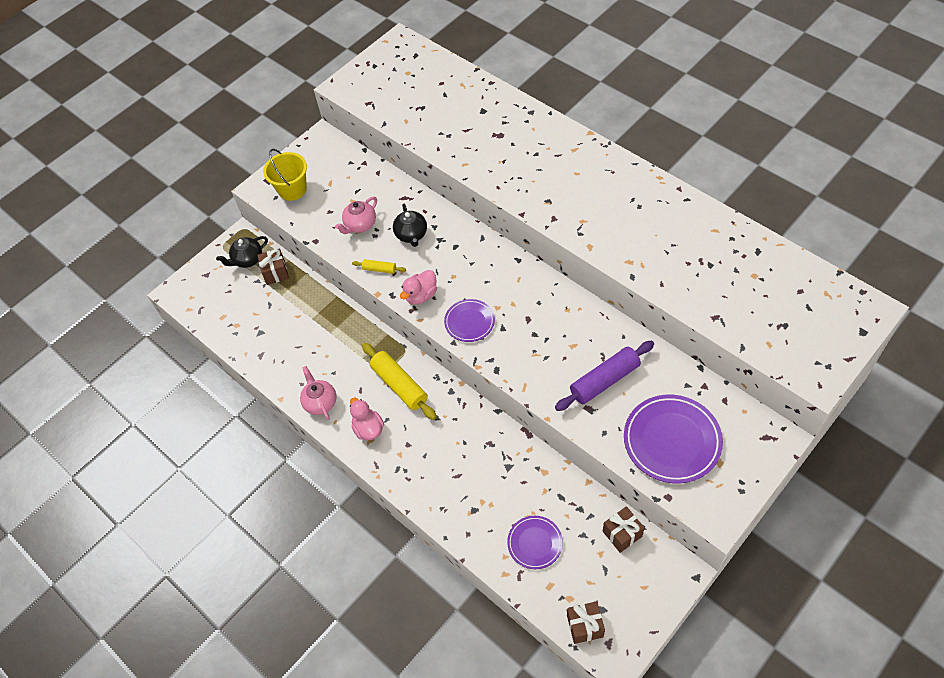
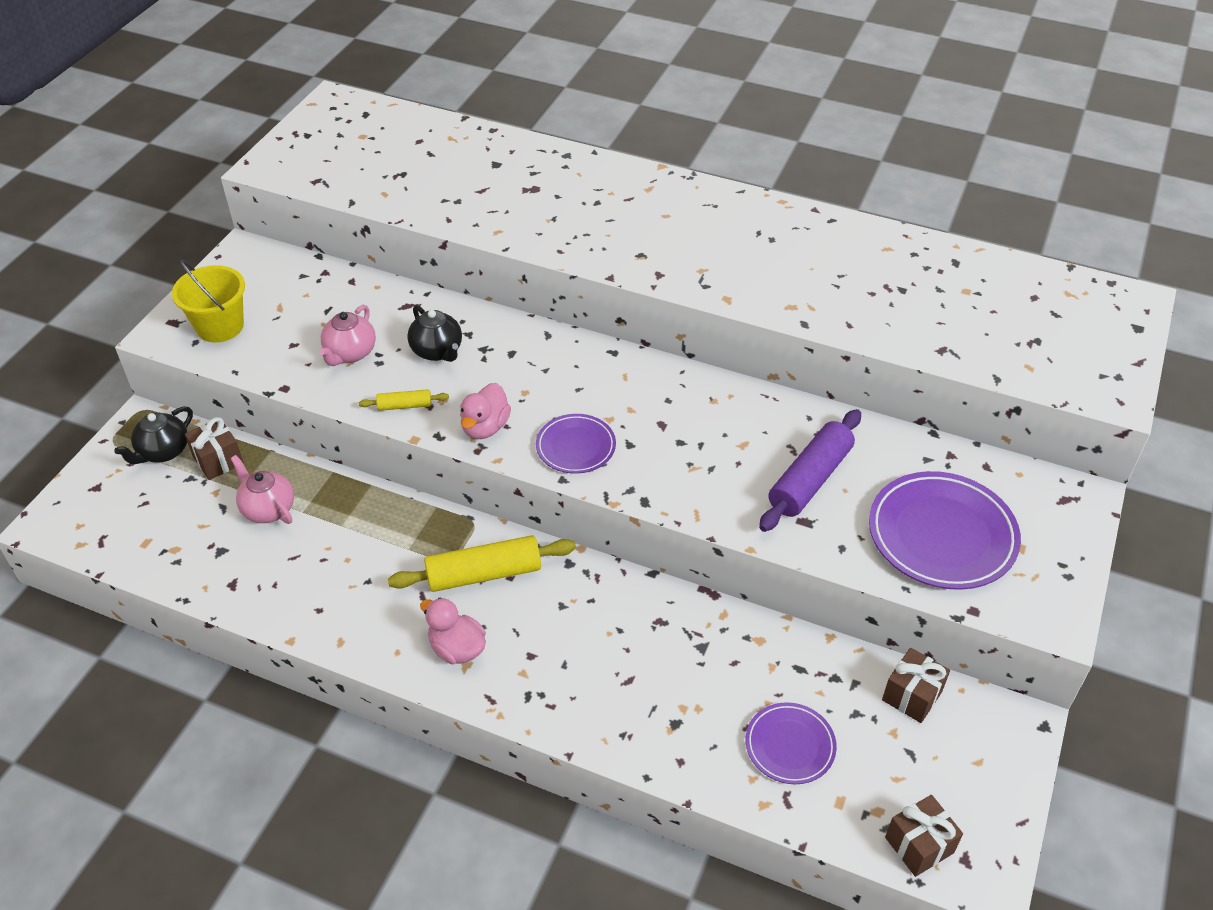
camera: 25 degrees left, 10 degrees down
pink teapot [300,366,337,420] -> pink teapot moved to [230,455,294,524]
yellow rolling pin [362,343,437,420] -> yellow rolling pin turned 45 degrees counterclockwise [388,535,576,592]

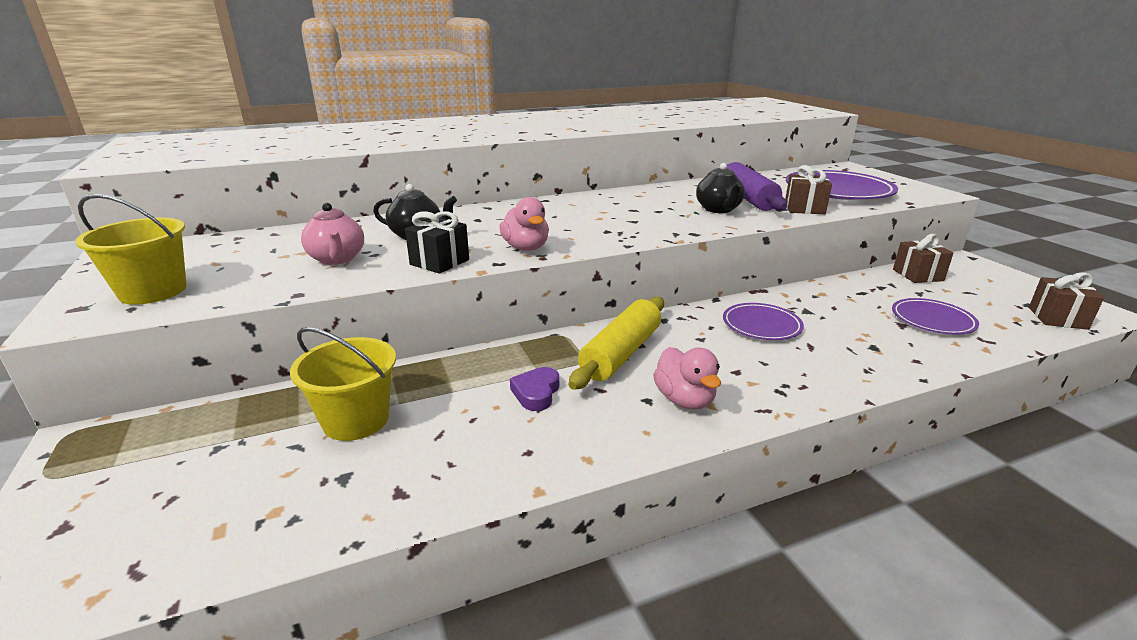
camera: 45 degrees left, 20 degrees down
black teapot [114,406,193,464] -> black teapot moved to [696,163,745,213]
brown gift [185,417,244,480] -> brown gift moved to [785,165,832,214]
pink teapot [230,455,294,524] -> yellow bucket [290,327,396,441]
yellow rolling pin [359,389,449,411] -> black gift [405,211,469,274]
pink duck [420,597,486,664] -> pink duck turned 105 degrees counterclockwise [653,347,721,410]
purple plate [536,414,616,474] -> purple plate moved to [723,303,804,340]
none -> purple heart [510,367,559,411]

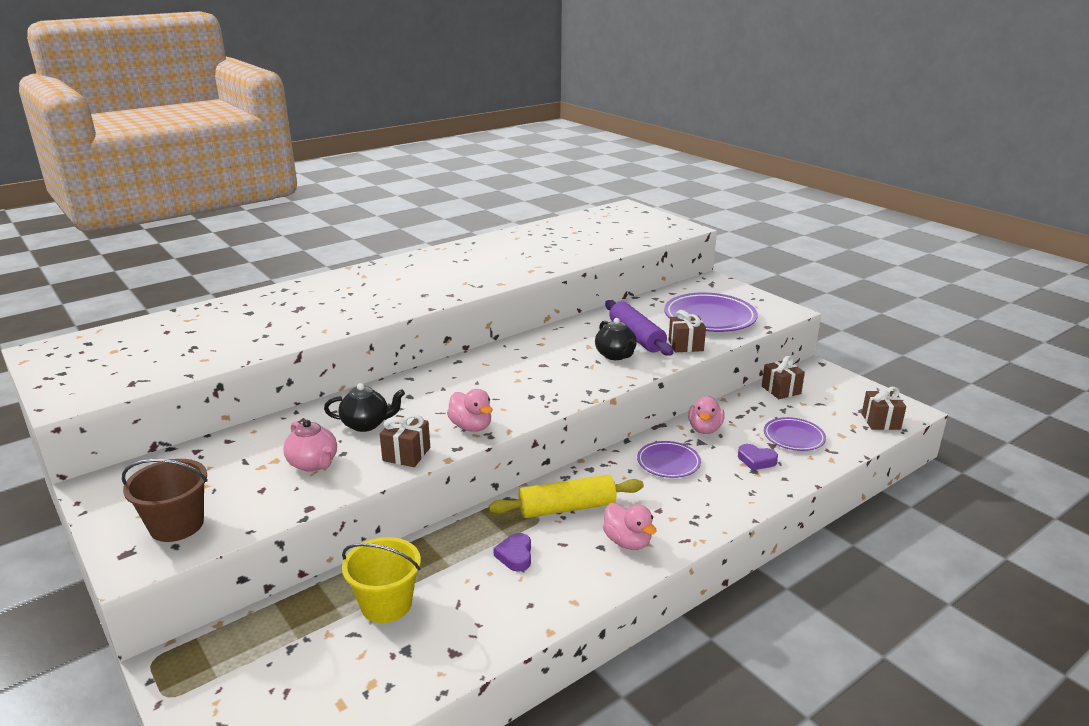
camera: 15 degrees left, 0 degrees up
yellow bucket [75,194,187,305] -> brown bucket [122,459,208,542]
black gift [405,211,469,274] -> brown gift [380,414,430,467]
yellow rolling pin [569,297,664,390] -> yellow rolling pin turned 60 degrees clockwise [489,475,644,518]
none -> pink duck [688,396,725,434]
none -> purple heart [738,444,778,470]

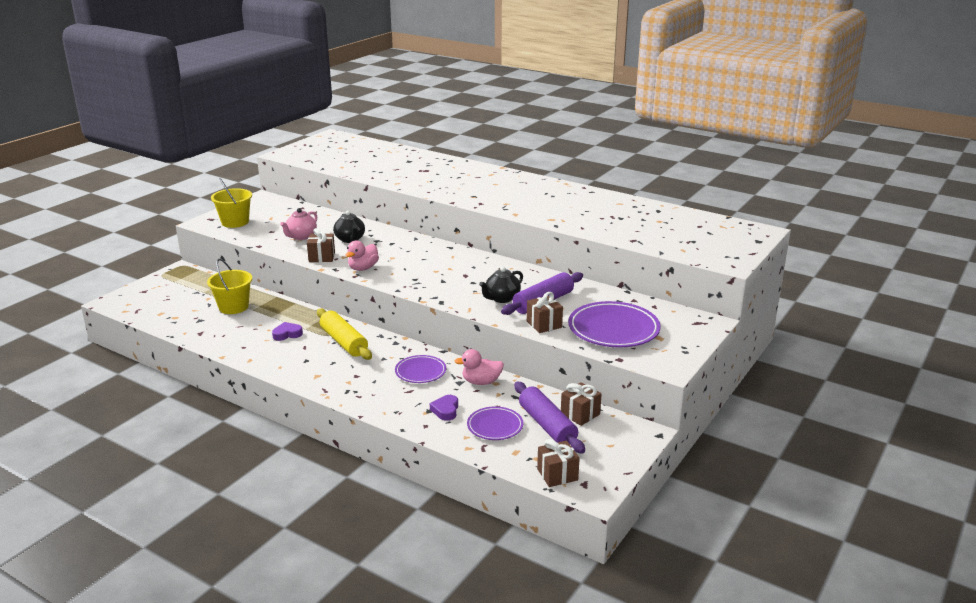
camera: 70 degrees right, 0 degrees up
brown bucket [122,459,208,542] -> yellow bucket [211,178,252,228]
pink duck [603,503,657,550] -> none
none -> purple rolling pin [514,382,585,454]

